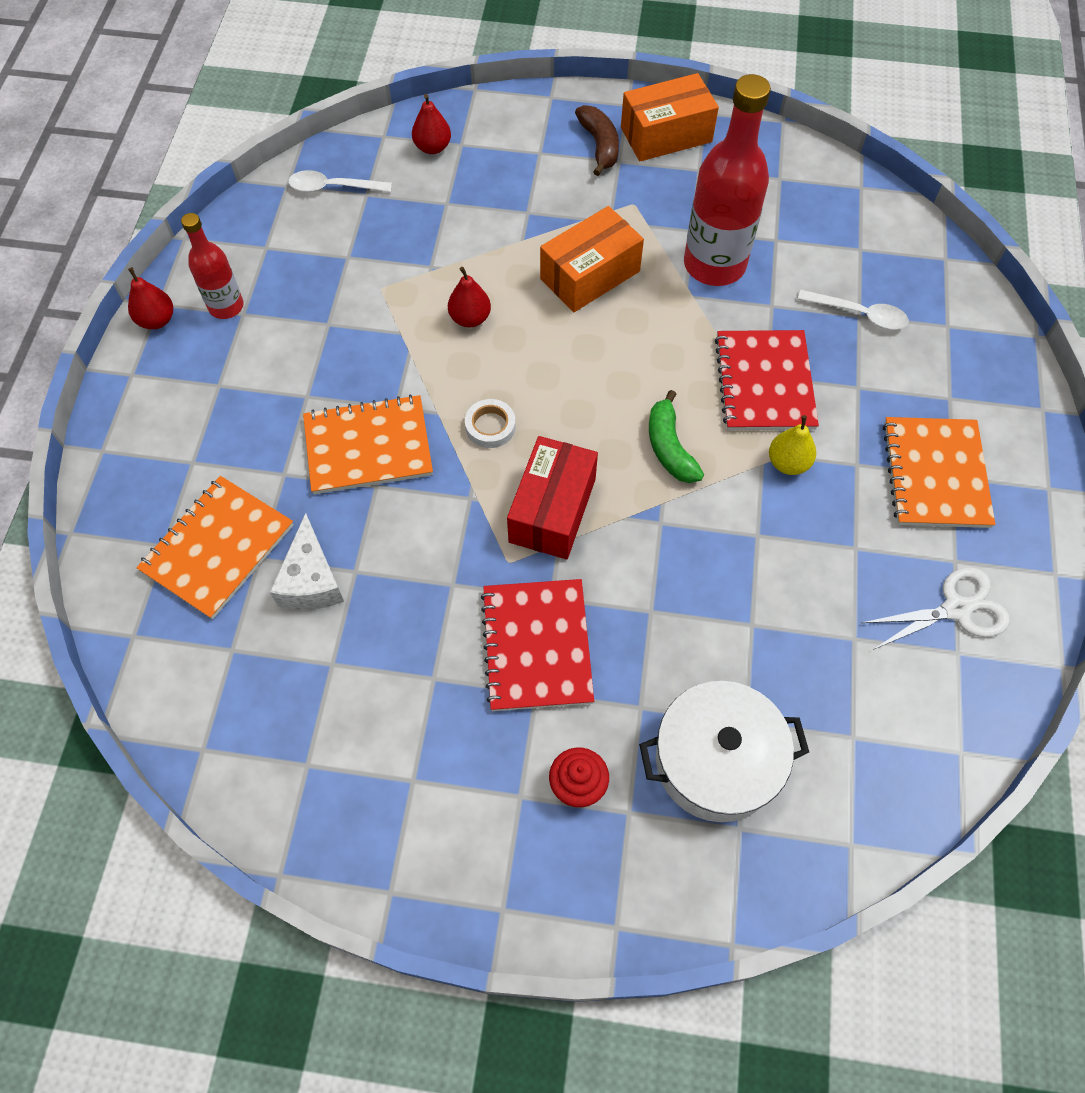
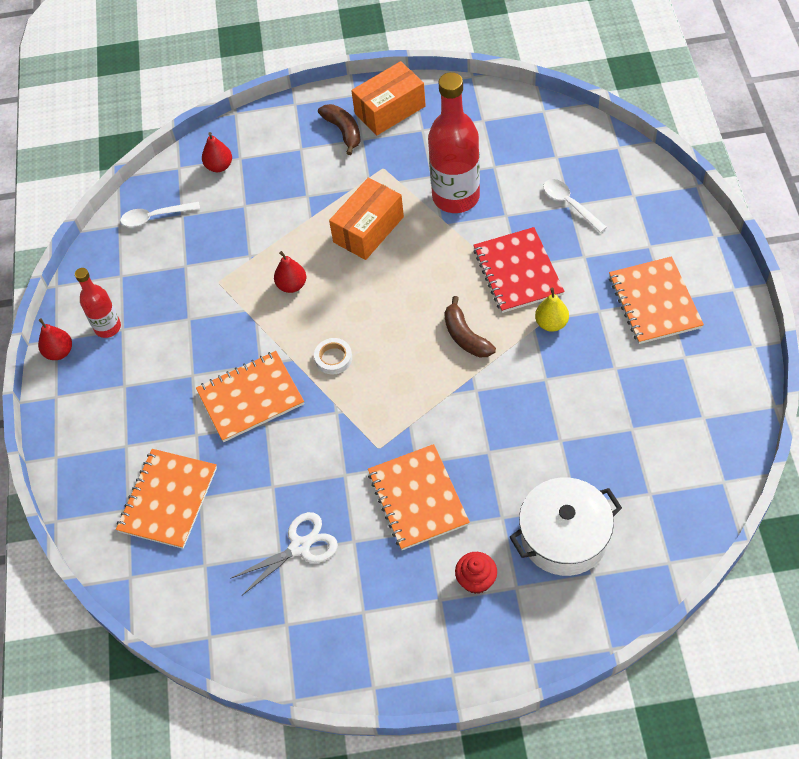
camera: 10 degrees left, 5 degrees down
white cheese [270,513,344,610] -> none
red notebook [481,579,594,711] -> orange notebook [368,444,470,550]
red box [507,436,598,559] -> none
green banana [649,390,704,483] -> brown banana [444,296,496,358]
white spoon [797,290,908,330] -> white spoon turned 135 degrees counterclockwise [543,179,607,233]
white scissors [861,567,1010,650] -> white scissors moved to [230,512,338,596]

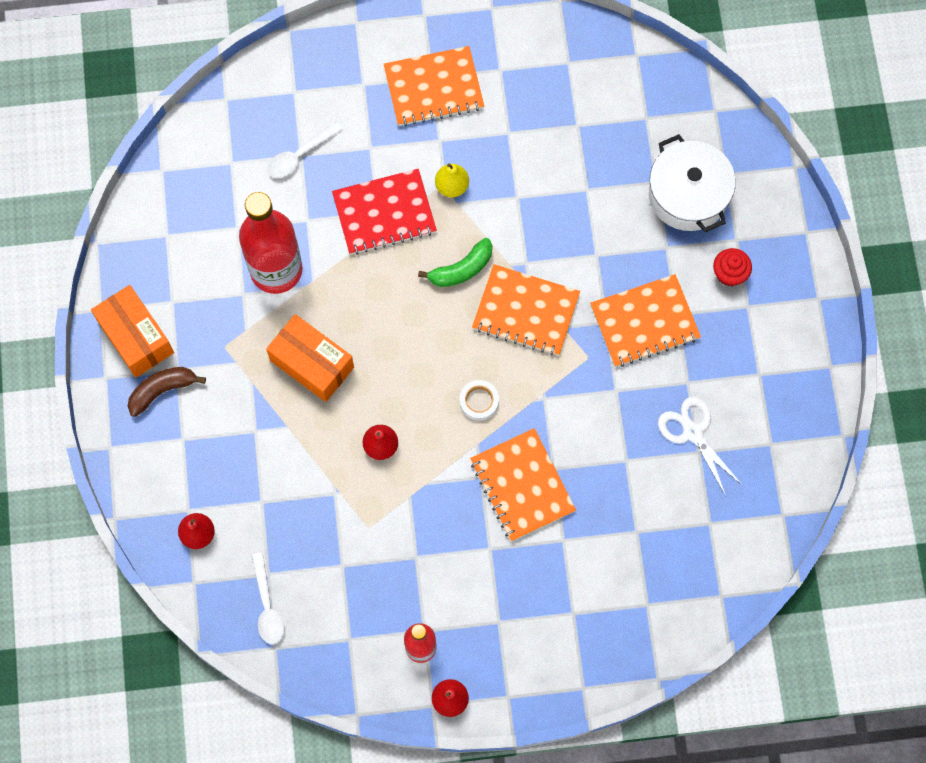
camera: 95 degrees left, 15 degrees up
orange notebook [116,449,217,549] -> orange notebook moved to [472,264,580,356]
brown banana [444,296,496,358] -> green banana [418,238,492,287]

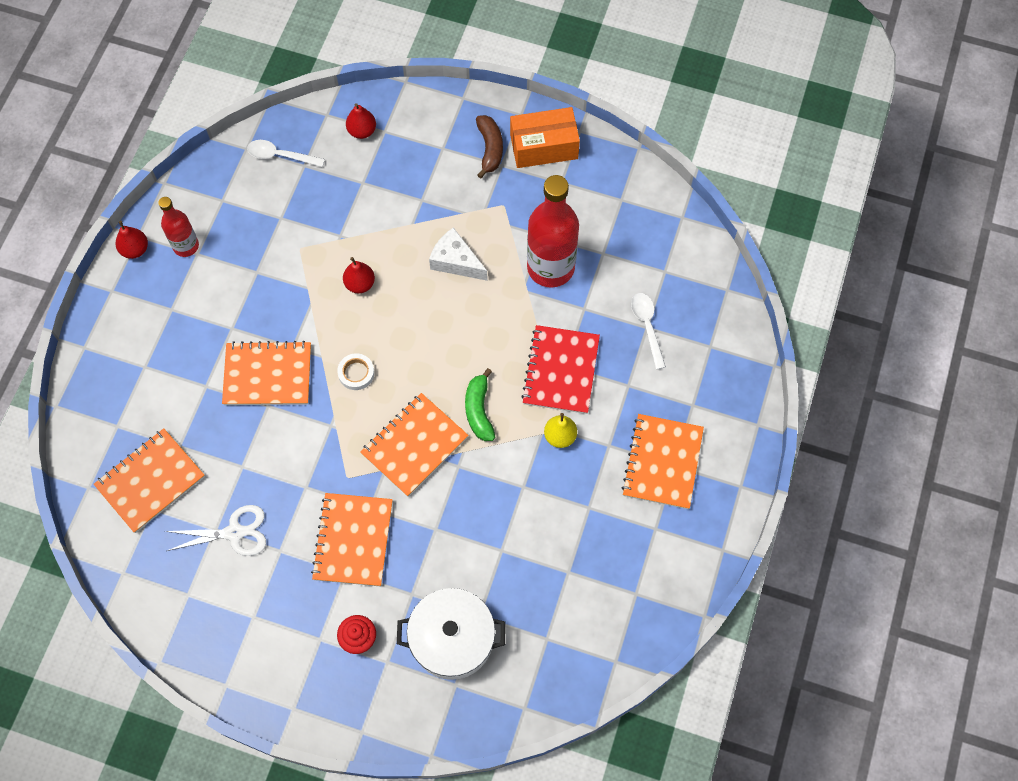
camera: 115 degrees right, 5 degrees down
orange box [266,314,354,402] -> white cheese [429,227,488,281]
none -> orange notebook [94,428,205,533]

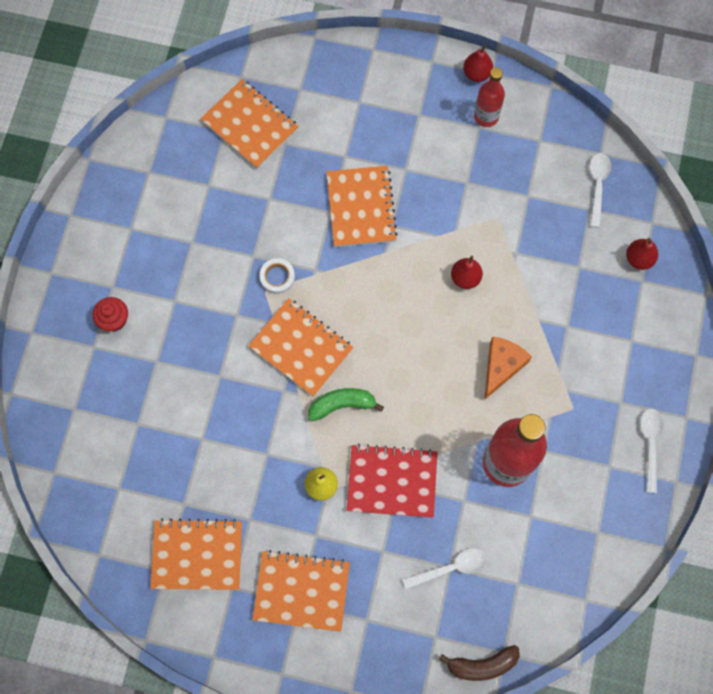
camera: 85 degrees right, 5 degrees up
white scissors [165,505,266,556] -> none
orange notebook [311,493,393,587] -> orange notebook moved to [150,518,242,590]
white tape [337,353,375,390] -> white tape moved to [260,258,295,294]
white pot [397,588,505,680] -> none
white cheese [429,227,488,281] -> orange cheese [484,337,532,400]
brown banana [476,115,503,178] -> brown banana moved to [439,645,520,681]
orange box [510,107,580,168] -> white spoon [640,409,664,493]

